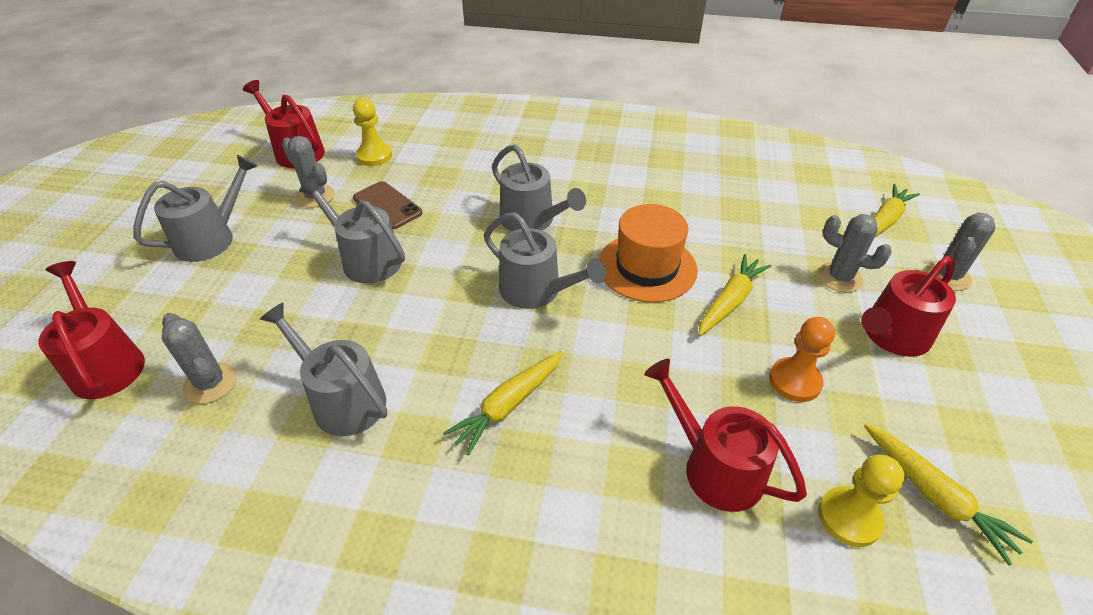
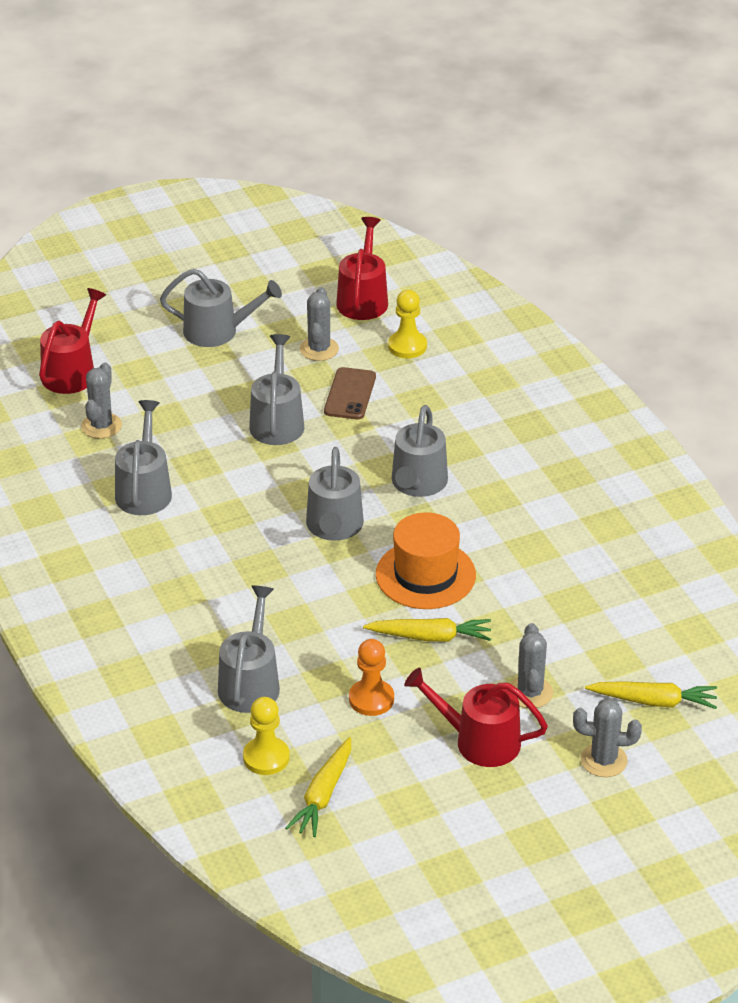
camera: 55 degrees right, 5 degrees down
yellow carrot [443,351,563,455] -> none
red watering can [644,359,807,512] -> grey watering can [218,586,280,713]

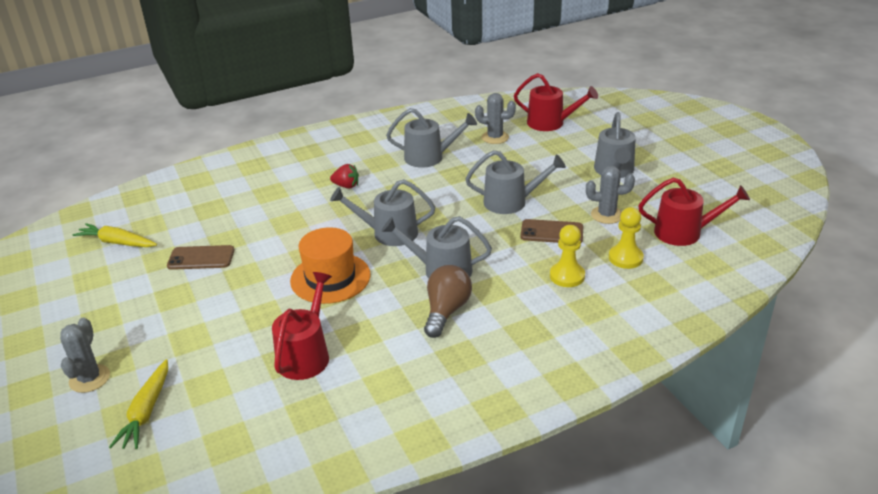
camera: 90 degrees right, 5 degrees down
grey watering can [218,586,280,713] -> none
yellow pawn [243,697,290,775] -> yellow pawn moved to [550,225,585,287]
orange pawn [349,639,394,716] -> brown phone [167,245,235,270]
yellow carrot [363,618,491,642] -> none
red watering can [404,667,548,767] -> red watering can moved to [272,272,332,380]
grey cactus [510,623,553,708] -> none
none -> red strawberry [330,164,359,189]
none -> brown light bulb [424,265,472,338]

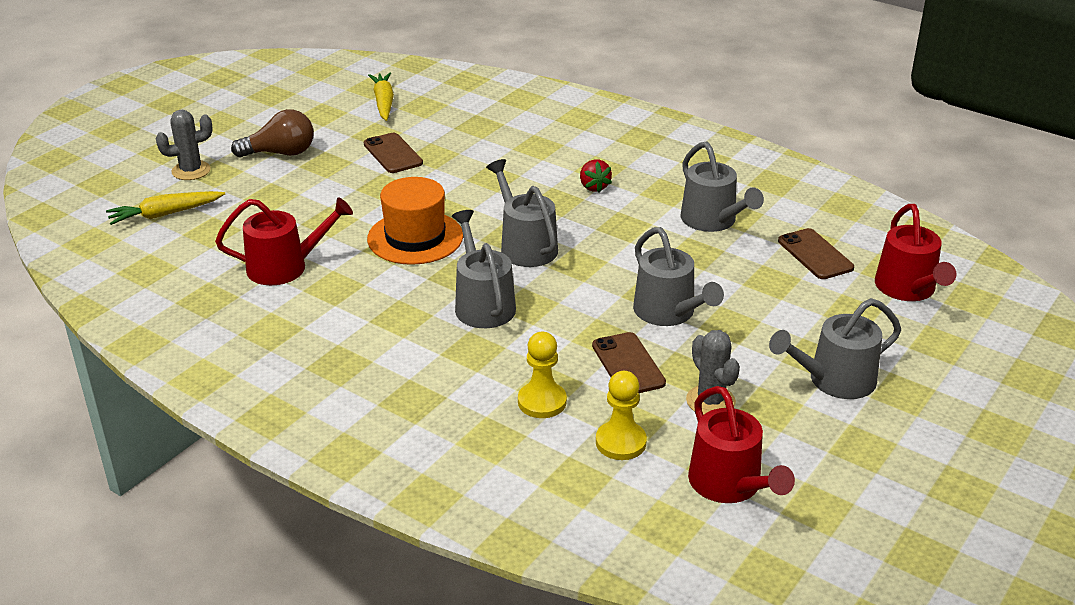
camera: 60 degrees right, 0 degrees up
brown light bulb [424,265,472,338] -> brown light bulb moved to [231,109,314,158]
grey cactus [475,93,516,144] -> brown phone [778,228,854,279]

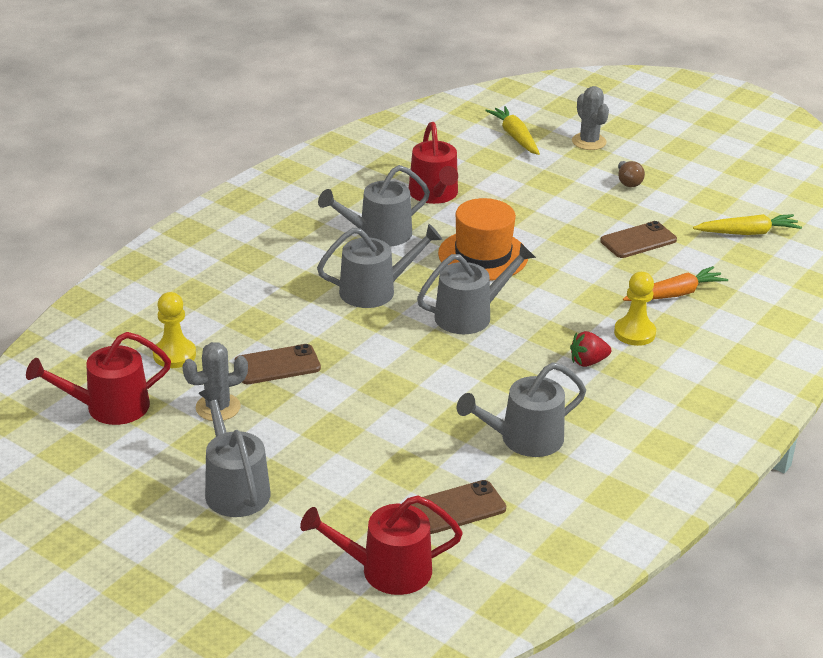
camera: 90 degrees right, 0 degrees up
brown light bulb [231,109,314,158] -> brown light bulb [618,161,645,187], size x0.59
yellow pawn [518,332,567,418] -> yellow pawn moved to [614,272,656,346]
grey watering can [633,227,724,326] -> grey watering can moved to [318,165,430,246]
none -> orange carrot [623,266,728,301]

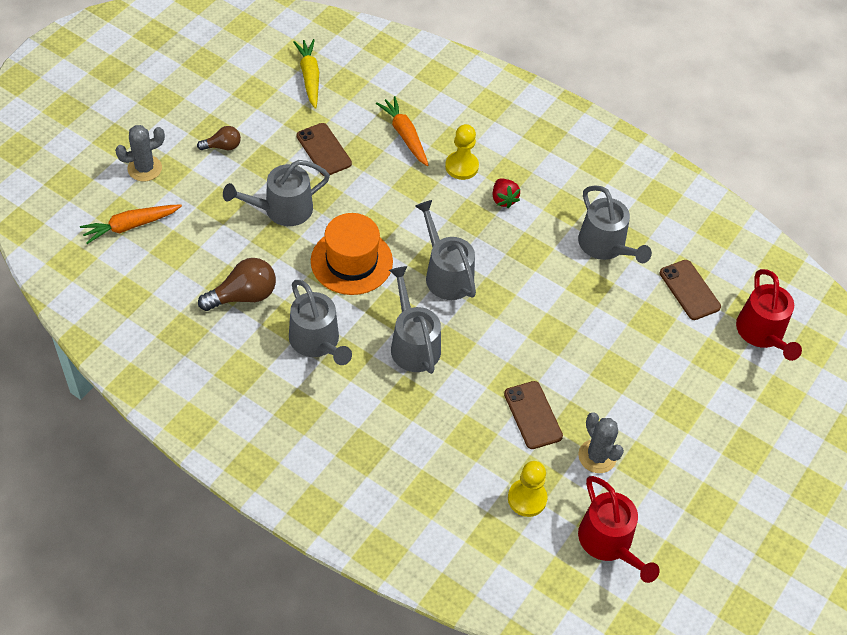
camera: 95 degrees left, 20 degrees up
grey watering can [199,387,271,517] -> grey watering can moved to [223,160,330,226]
red watering can [409,122,458,204] -> brown light bulb [198,258,276,311]
yellow carrot [485,106,540,155] -> orange carrot [80,204,182,244]

